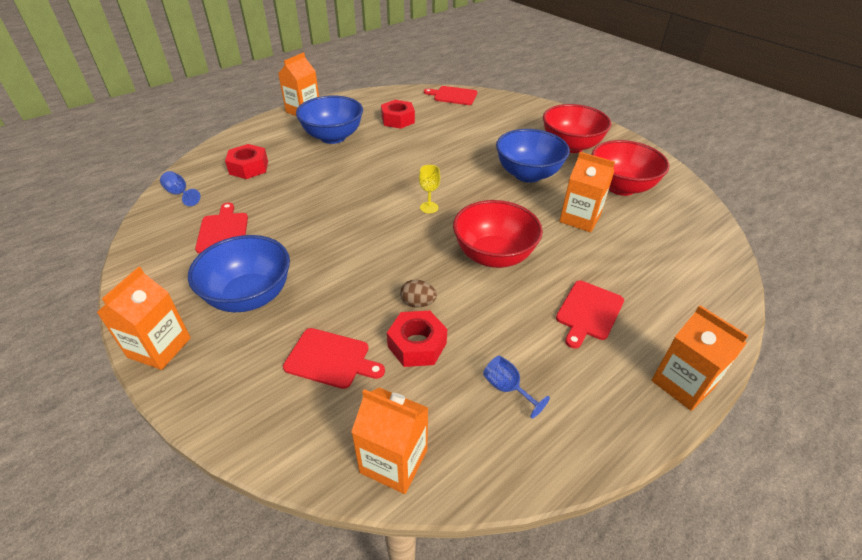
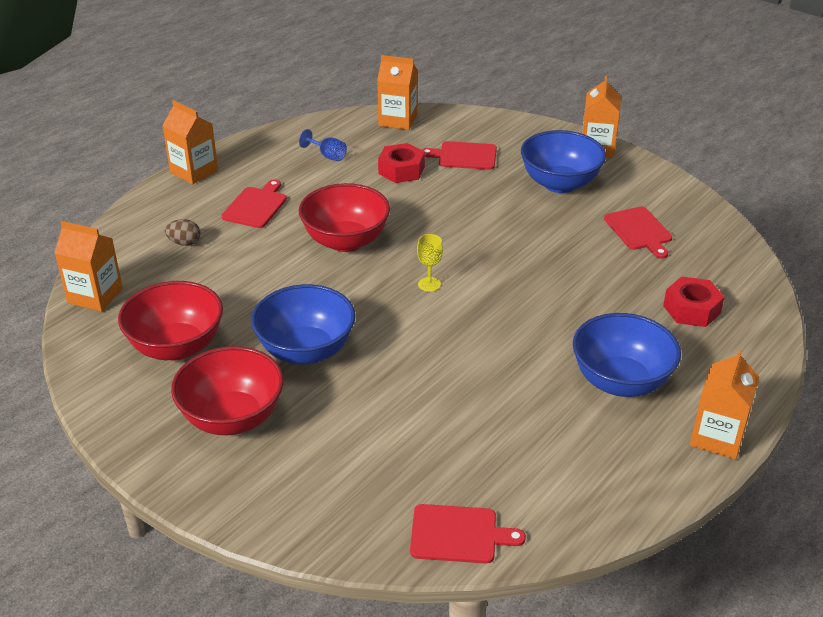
camera: 170 degrees right, 5 degrees down
blue goblet [160,171,201,206] -> none
red nut [381,100,415,129] -> none
brown egg [400,280,437,307] -> brown egg moved to [165,219,200,246]
orange carton [559,152,615,232] -> orange carton moved to [54,221,123,312]

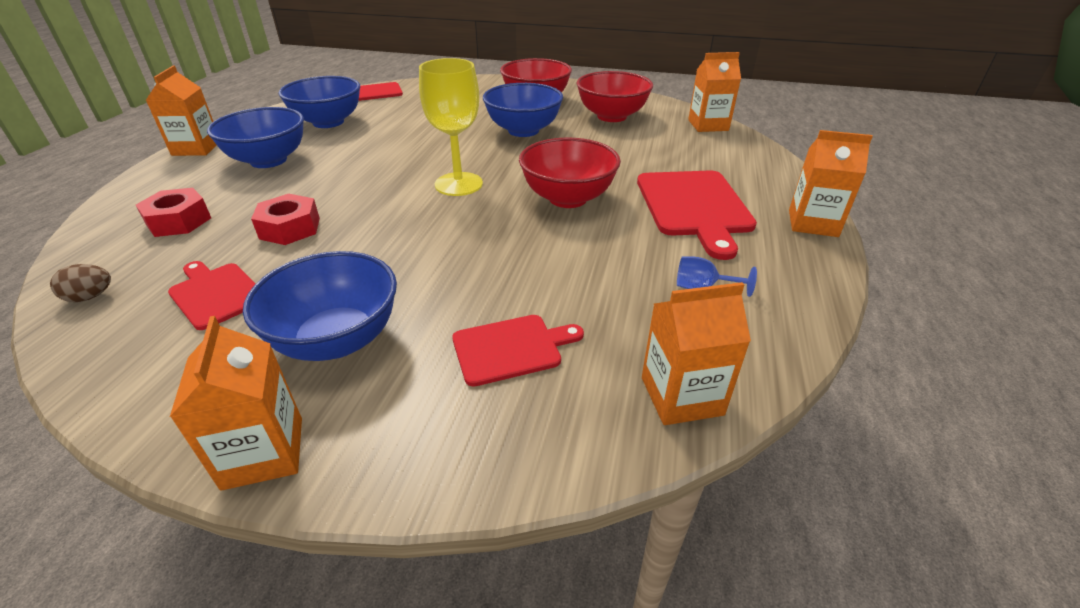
camera: 155 degrees right, 0 degrees up
brown egg [165,219,200,246] -> brown egg moved to [50,264,111,302]
red cutting board [221,179,287,228] -> red cutting board [637,170,757,260], size x1.71
red nut [378,143,425,183] -> red nut moved to [251,194,320,245]
yellow goblet [417,234,443,292] -> yellow goblet [419,58,483,196], size x2.13
none -> blue bowl [278,76,360,128]

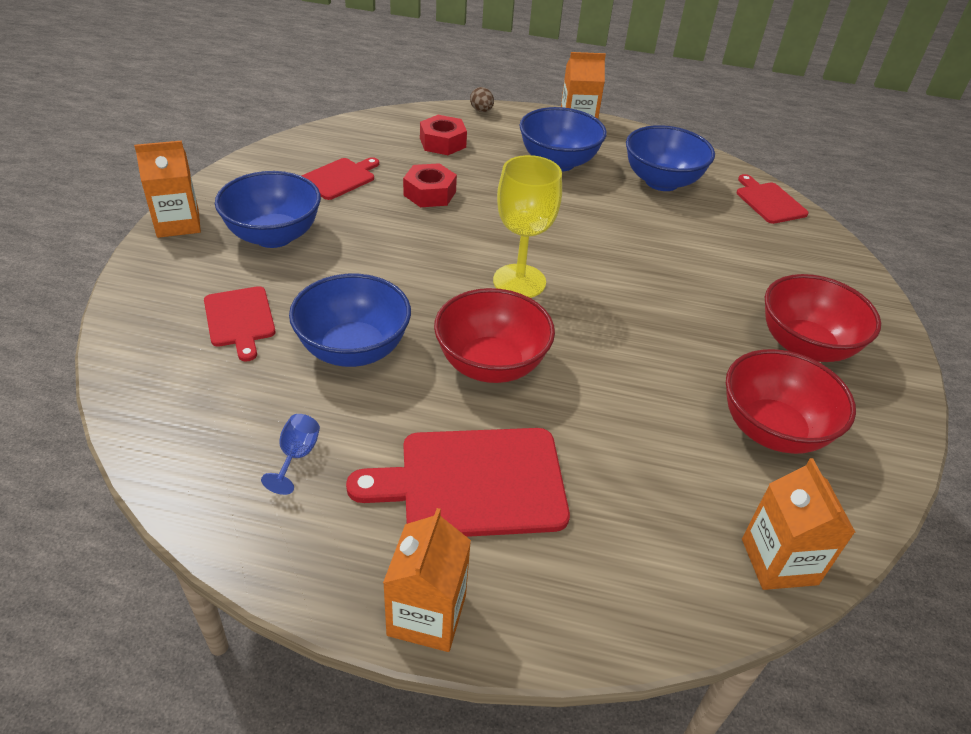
camera: 85 degrees right, 5 degrees up
brown egg [50,264,111,302] -> brown egg moved to [470,87,494,112]
blue bowl [483,83,563,137] -> blue bowl moved to [289,274,411,367]
orange carton [642,282,751,425] -> none

